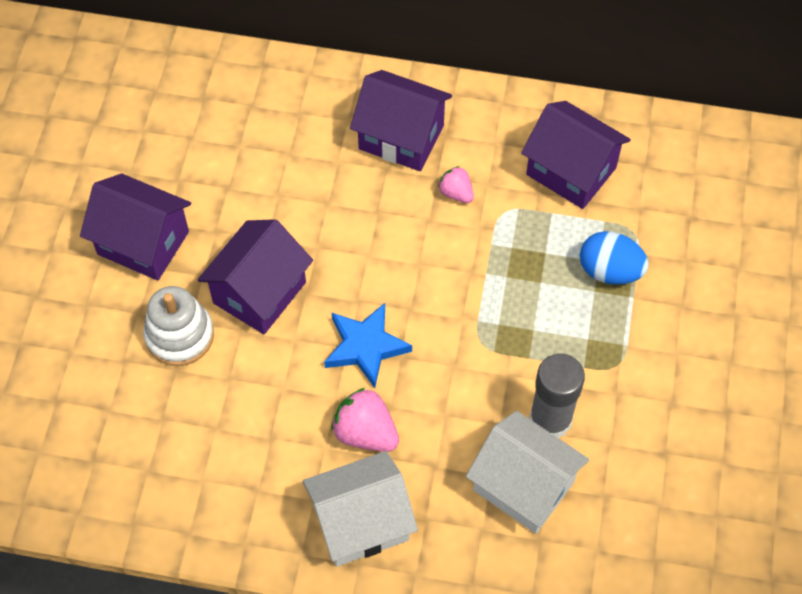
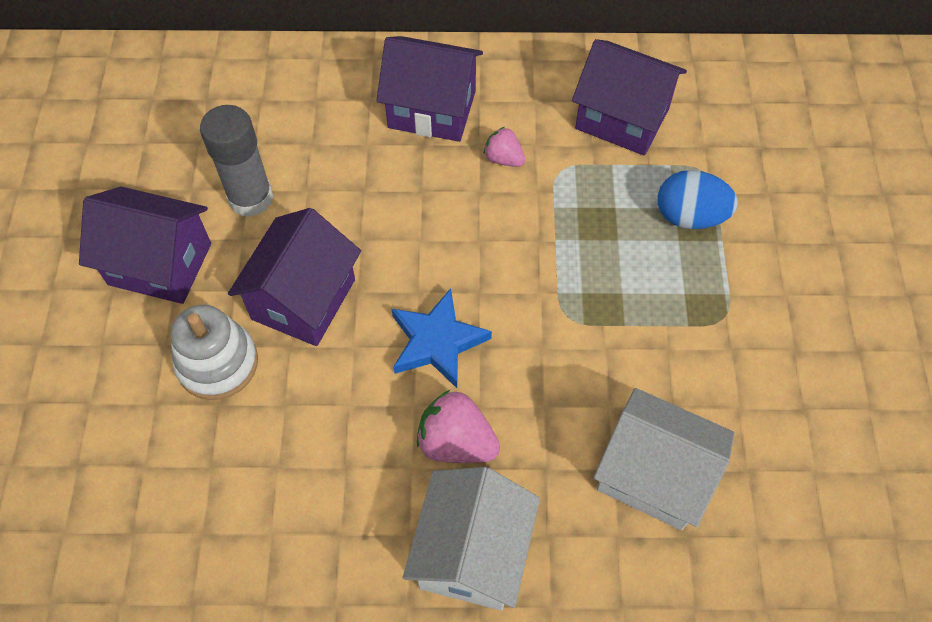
camera: 10 degrees left, 0 degrees up
white house [303,451,418,567] -> white house turned 45 degrees counterclockwise [403,467,540,611]
grey glue stick [529,353,585,438] -> grey glue stick moved to [200,105,273,217]

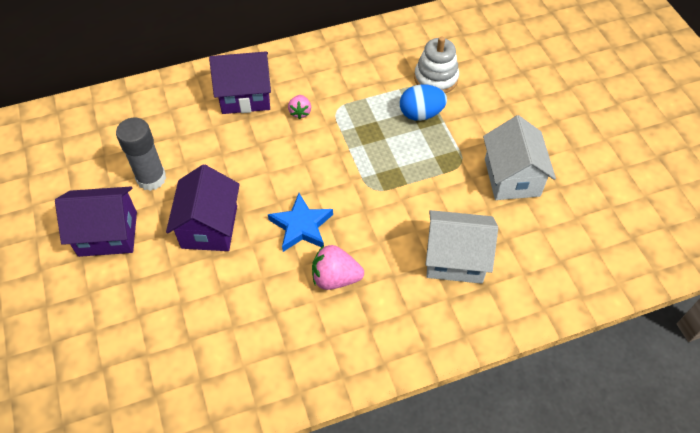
camera: 20 degrees left, 5 degrees down
white stacking toy [171,305,258,400] -> white stacking toy moved to [414,36,459,93]
white house [403,467,540,611] -> white house moved to [483,115,556,200]
pink strawberry [484,127,525,167] -> pink strawberry turned 105 degrees counterclockwise [288,95,311,119]
purple house [572,39,687,156] -> none

